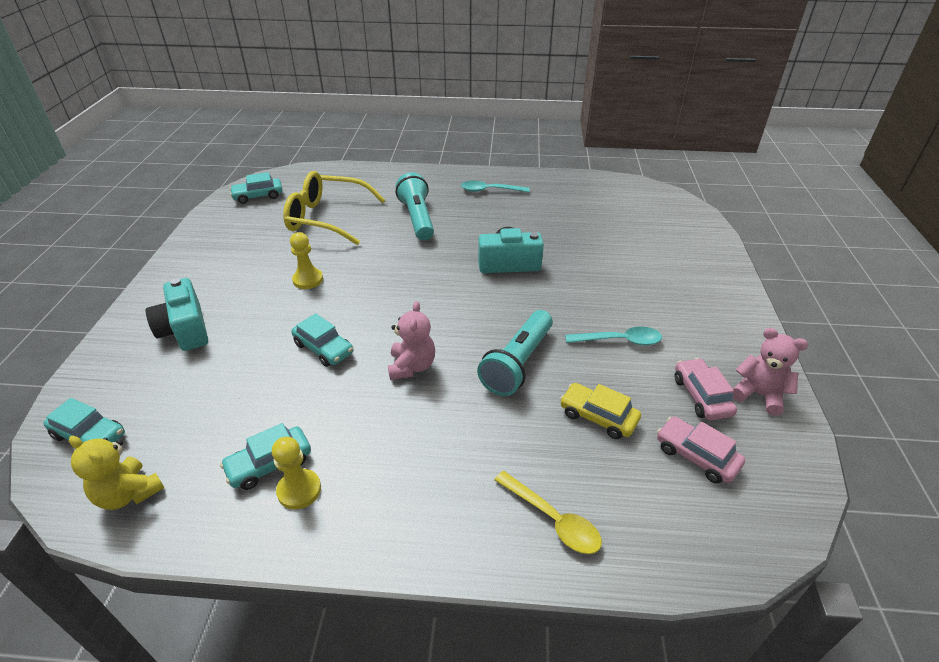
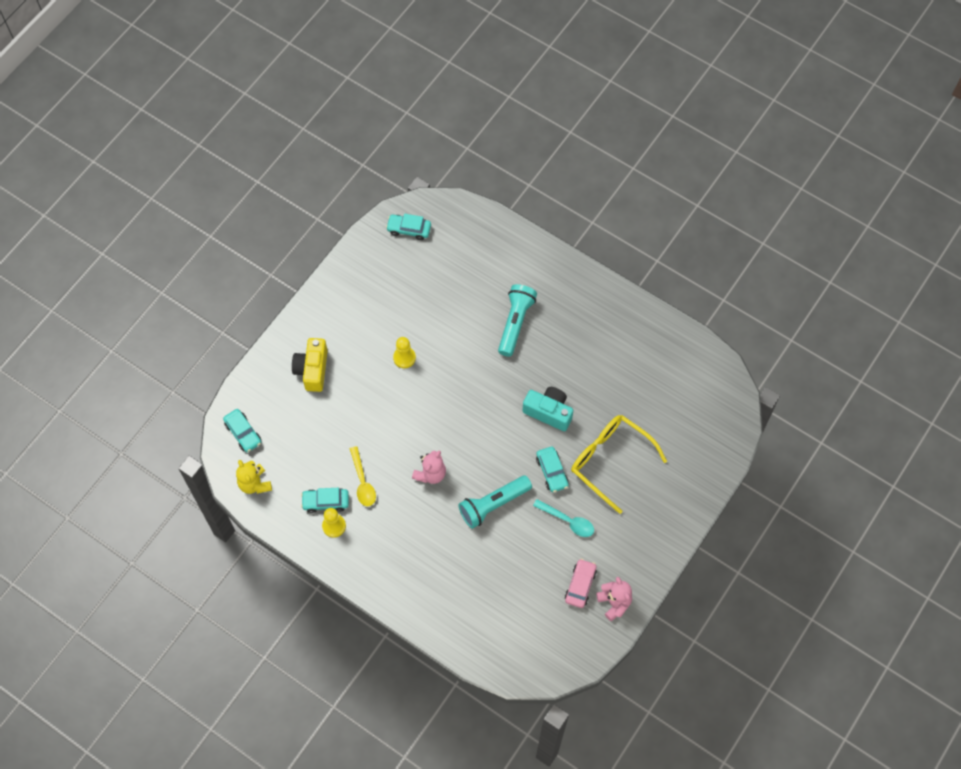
camera: 30 degrees right, 25 degrees up
turquoise camera [146,278,208,351] -> yellow camera [292,338,328,392]
yellow glasses [283,171,385,245] -> yellow glasses moved to [571,415,667,514]
turquoise car [291,313,353,367] -> turquoise car moved to [536,446,569,492]
turquoise spoon [461,181,530,193] -> none
yellow spoon [494,471,602,554] -> yellow spoon moved to [350,446,376,506]
yellow car [560,383,641,439] -> none
pink car [657,417,745,484] -> none

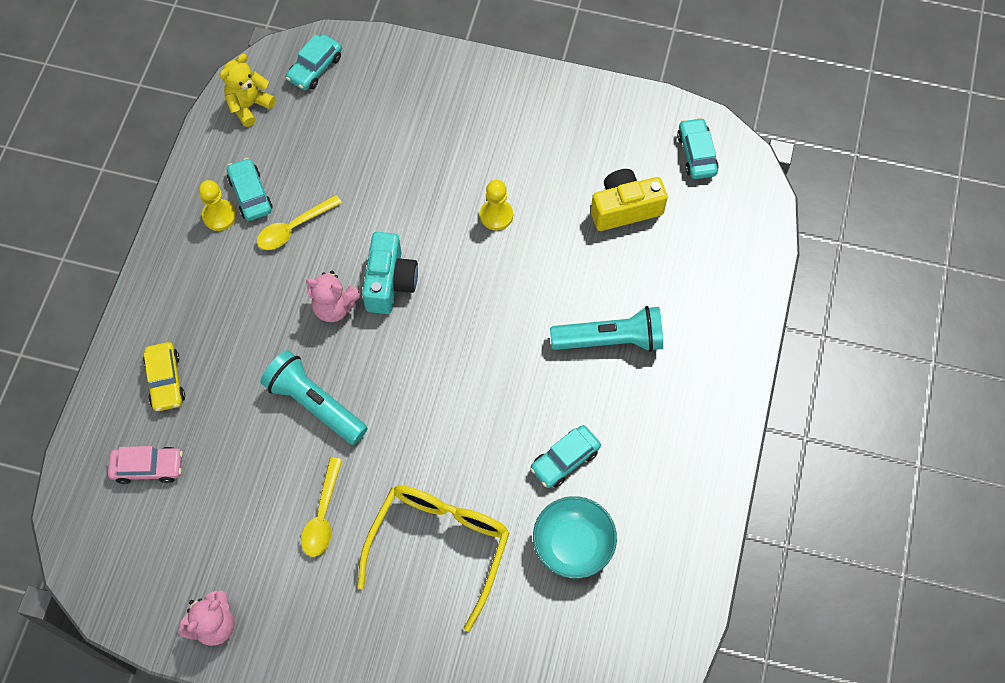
camera: 70 degrees right, 0 degrees up
yellow camera [292,338,328,392] -> yellow camera moved to [591,169,668,231]
turquoise camera [522,387,573,431] -> turquoise camera moved to [362,232,418,314]
turquoise spoon [533,499,594,537] -> yellow spoon [301,457,342,557]
turquoise car [536,446,569,492] -> turquoise car moved to [530,425,601,488]
pink car [565,559,597,608] -> pink car moved to [108,446,183,484]
none -> yellow car [143,342,185,411]
none -> turquoise bowl [533,496,617,578]

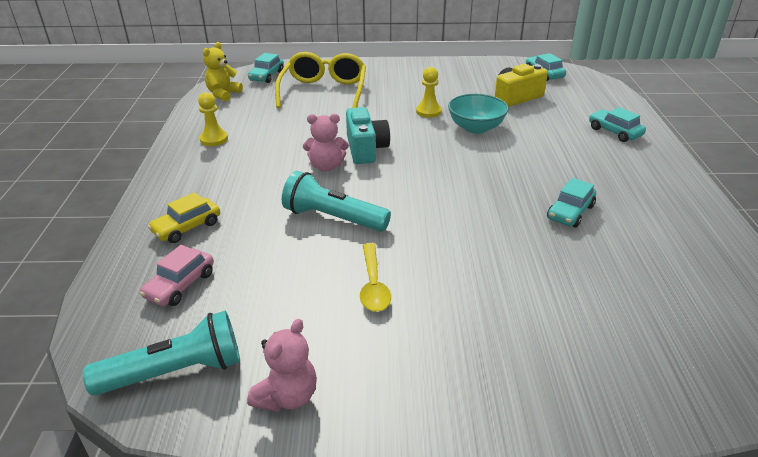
camera: 15 degrees left, 30 degrees down
pink car [108,446,183,484] -> pink car turned 135 degrees clockwise [140,245,214,306]
yellow car [143,342,185,411] -> yellow car turned 75 degrees clockwise [148,192,220,243]
turquoise car [227,158,273,221] -> turquoise car moved to [589,107,646,142]
yellow spoon [257,195,342,250] -> none
yellow glasses [357,485,510,632] -> yellow glasses moved to [275,52,366,108]
turquoise bowl [533,496,617,578] -> turquoise bowl moved to [448,94,509,134]
turquoise flashlight [550,306,663,352] -> turquoise flashlight moved to [83,311,240,396]

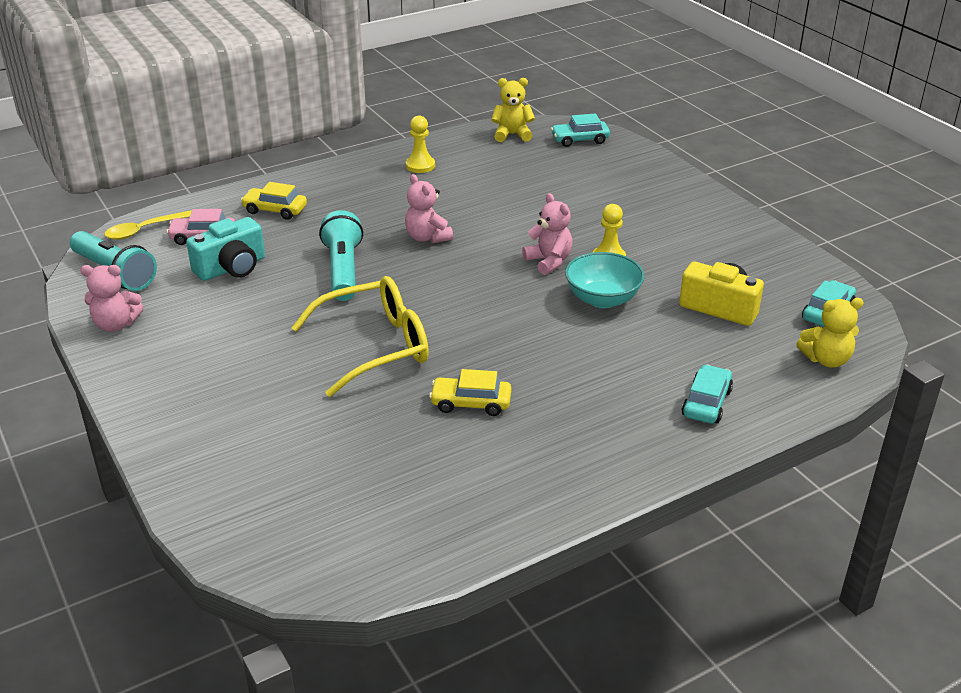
camera: 60 degrees right, 0 degrees up
yellow glasses [275,52,366,108] -> yellow glasses moved to [291,276,429,397]
turquoise camera [346,107,390,164] -> turquoise camera moved to [186,217,265,281]
yellow spoon [360,243,391,312] -> yellow spoon moved to [105,210,192,240]
turquoise car [547,178,596,228] -> yellow car [429,369,511,416]
none -> pink teddy bear [522,193,573,275]
none -> yellow teddy bear [796,298,864,368]

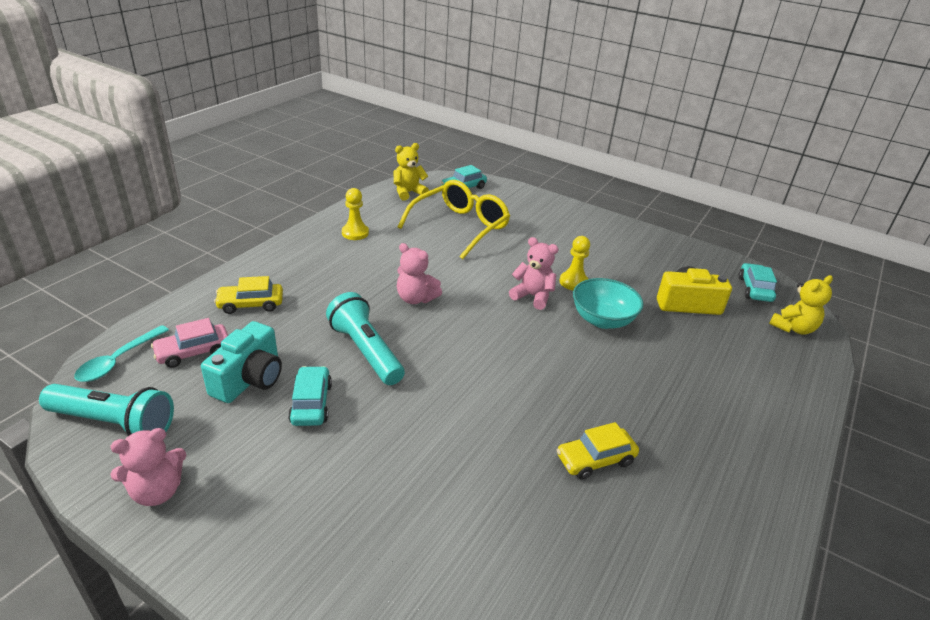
camera: 30 degrees left, 0 degrees up
yellow spoon [105,210,192,240] -> turquoise spoon [74,325,169,382]
yellow glasses [291,276,429,397] -> yellow glasses moved to [398,180,510,259]
turquoise car [682,364,733,423] -> turquoise car moved to [288,366,332,426]

